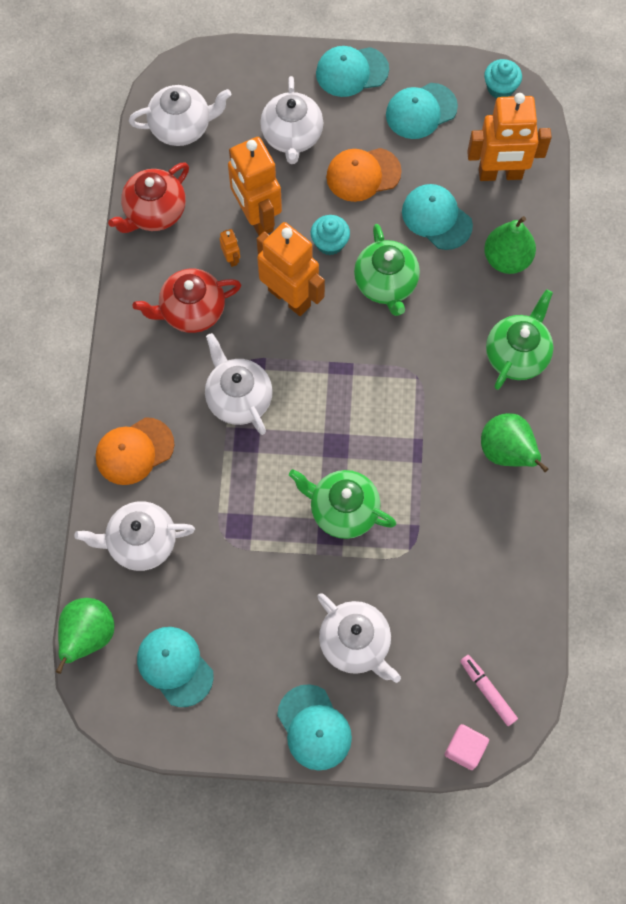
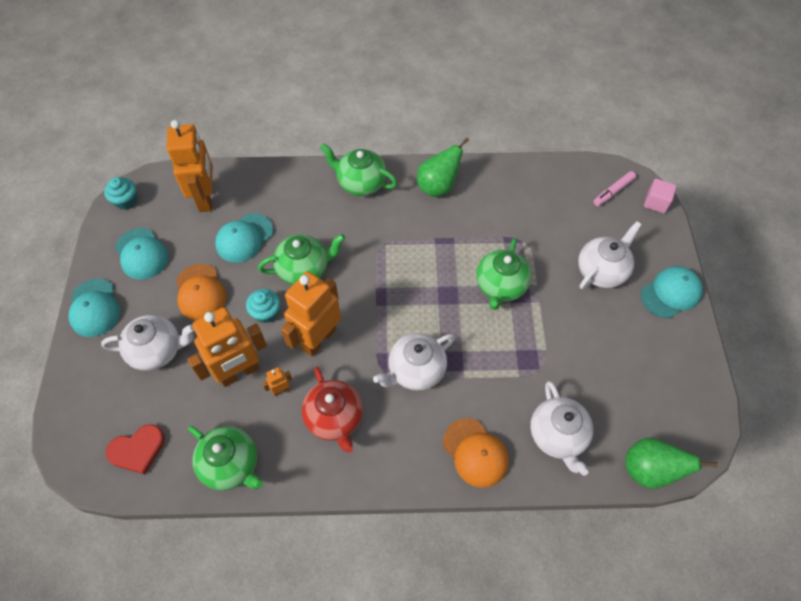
camera: 95 degrees left, 10 degrees down
red teapot [108,162,189,233] -> green teapot [188,426,263,491]
white teapot [129,85,232,146] -> red heart [106,424,165,475]
turquoise cap [137,627,214,707] -> none
green pear [484,216,536,274] -> none

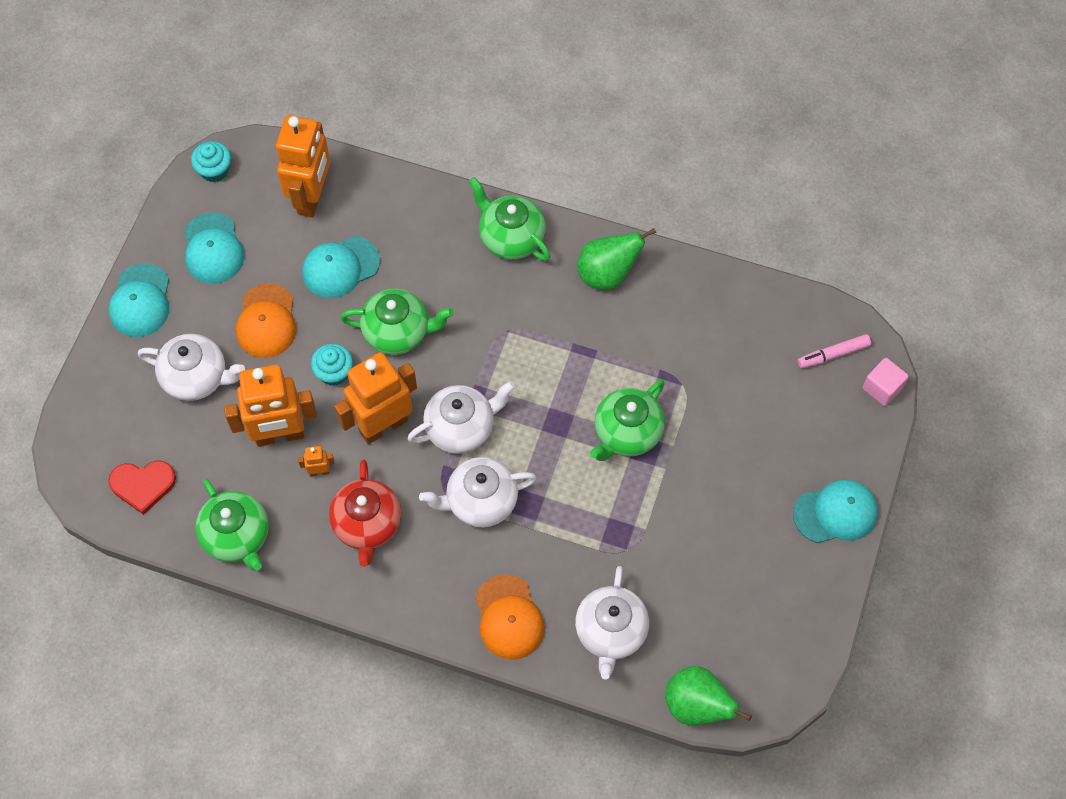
camera: 20 degrees right, 5 degrees up
white teapot [578,221,642,289] -> white teapot moved to [408,381,515,454]

